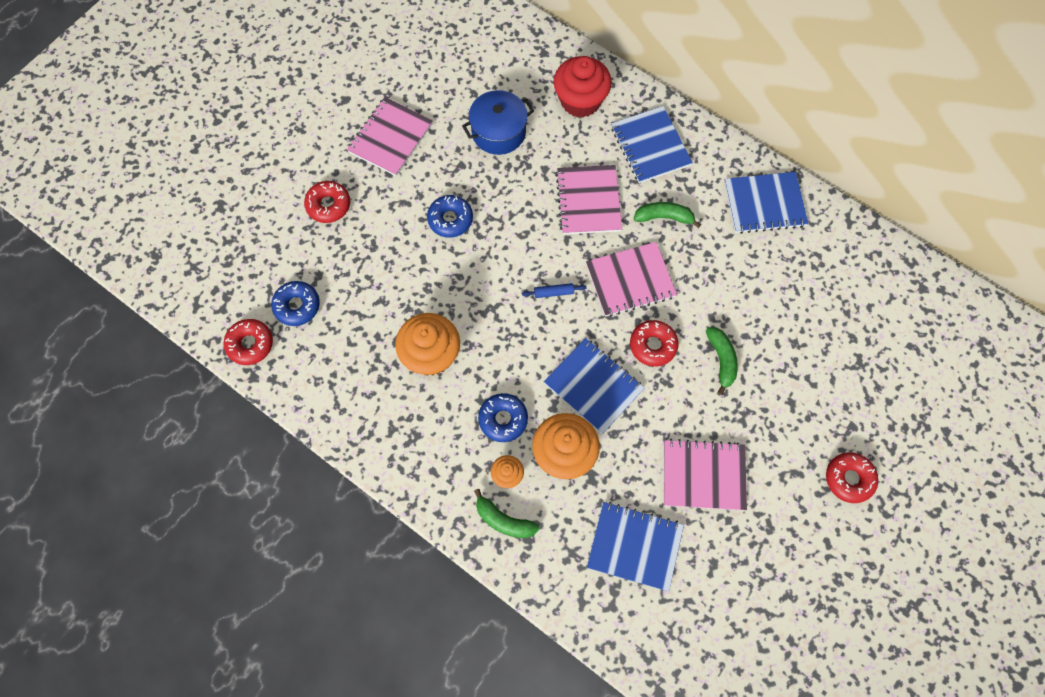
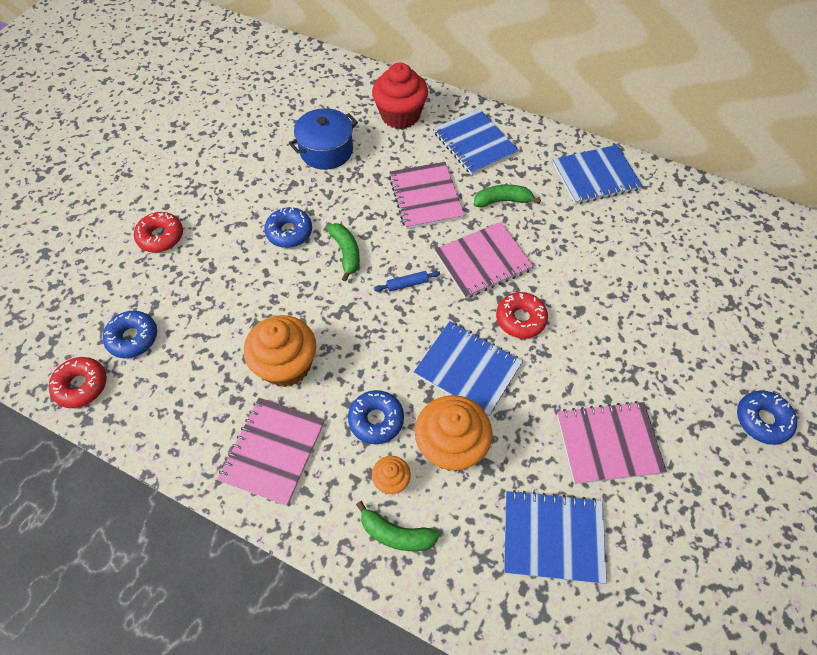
camera: 10 degrees left, 10 degrees down
pink notebook [347,97,433,176] -> pink notebook moved to [217,398,325,506]
green banana [706,327,738,395] -> green banana moved to [327,223,360,282]
red donut [826,452,878,503] -> blue donut [737,391,797,445]

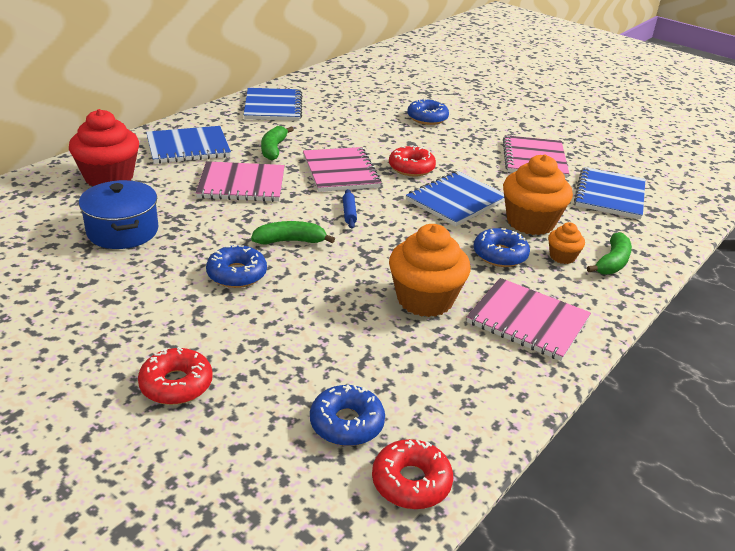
camera: 80 degrees left, 25 degrees down
blue donut [737,391,797,445] -> blue donut moved to [407,98,449,125]

